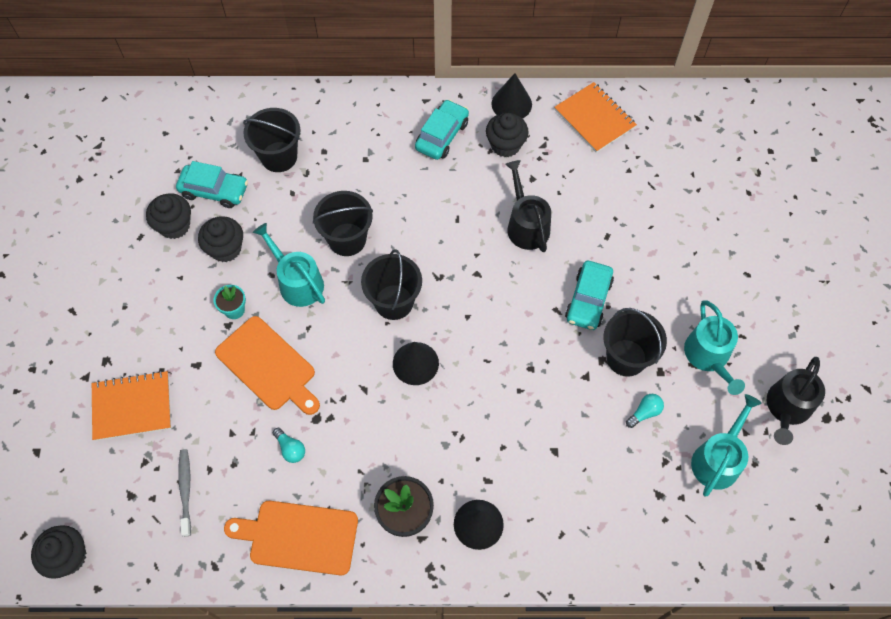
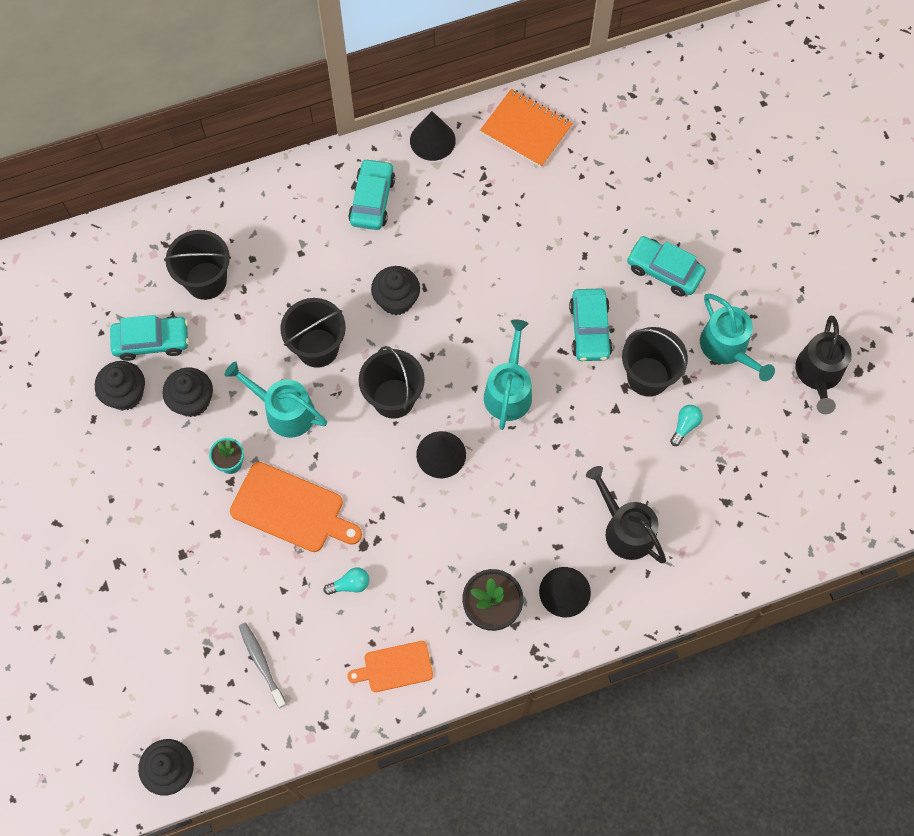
camera: 20 degrees left, 5 degrees up
orange notebook [92,371,171,441] -> none
orange cutting board [224,501,358,575] -> orange cutting board [347,641,433,692], size x0.61
turquoise light bulb [273,428,305,463] -> turquoise light bulb turned 45 degrees counterclockwise [324,567,369,595]
black cupcake [486,113,529,157] -> black cupcake moved to [371,266,420,315]
black watering can [505,160,551,252] -> black watering can moved to [586,466,666,563]
turquoise watering can [691,394,762,497] -> turquoise watering can moved to [484,319,532,430]
none -> turquoise car [627,236,706,297]

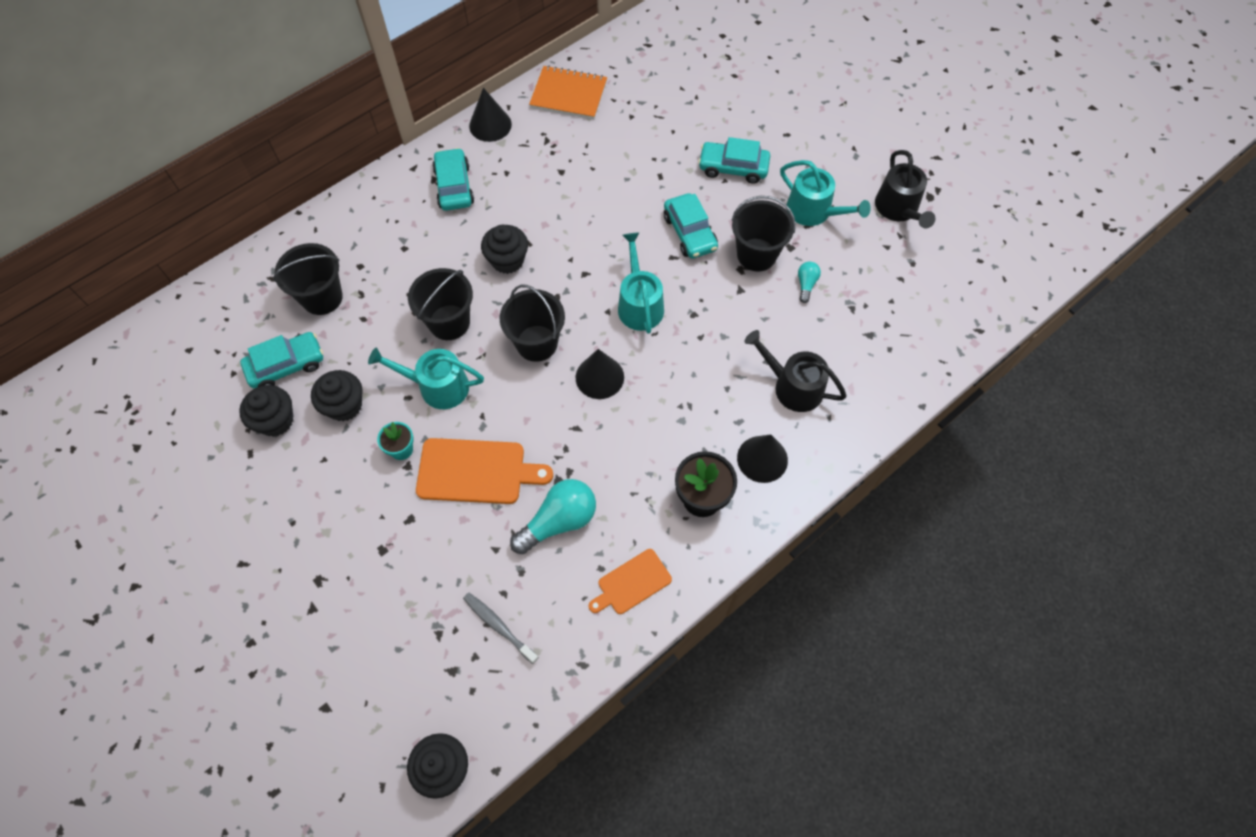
camera: 20 degrees left, 5 degrees down
turquoise light bulb [324,567,369,595] -> turquoise light bulb [510,479,596,554], size x1.99

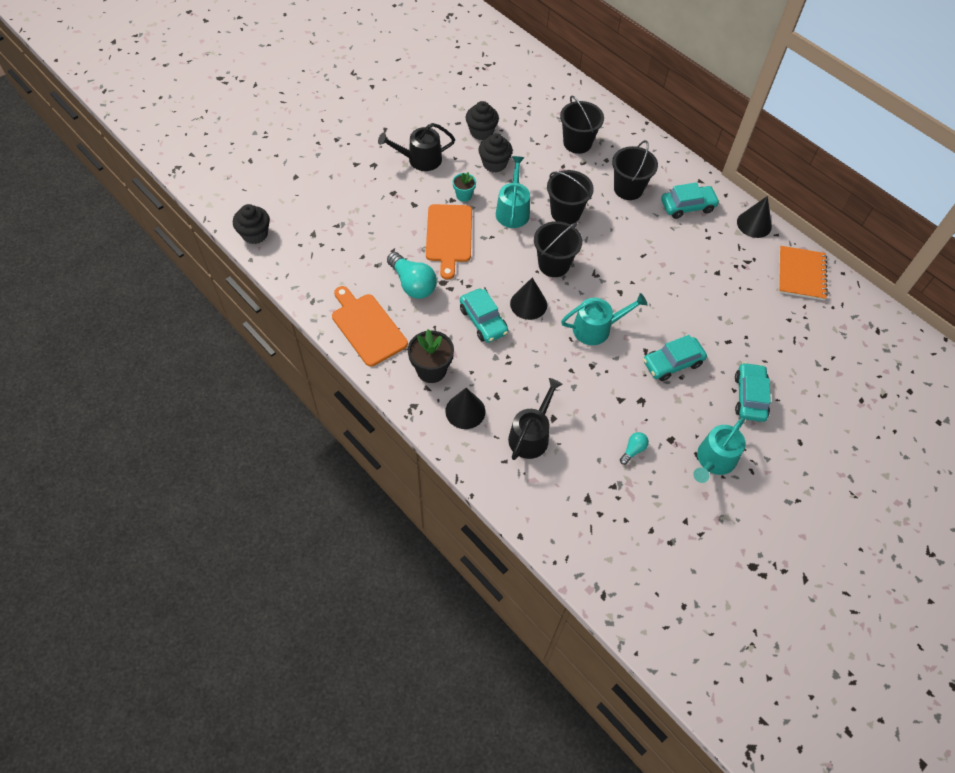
camera: 85 degrees right, 5 degrees down
turquoise car [240,332,323,388] -> turquoise car moved to [460,289,508,343]
grey toothbrush [463,593,539,664] -> none
black cupcake [481,225,528,274] -> none
orange cutting board [589,549,672,614] -> orange cutting board [332,286,408,367], size x1.64
black bucket [731,196,796,271] -> black bucket moved to [612,140,658,200]
turquoise light bulb [798,262,821,303] -> turquoise light bulb turned 60 degrees counterclockwise [620,432,649,465]
black watering can [875,150,935,228] -> black watering can moved to [378,123,455,171]

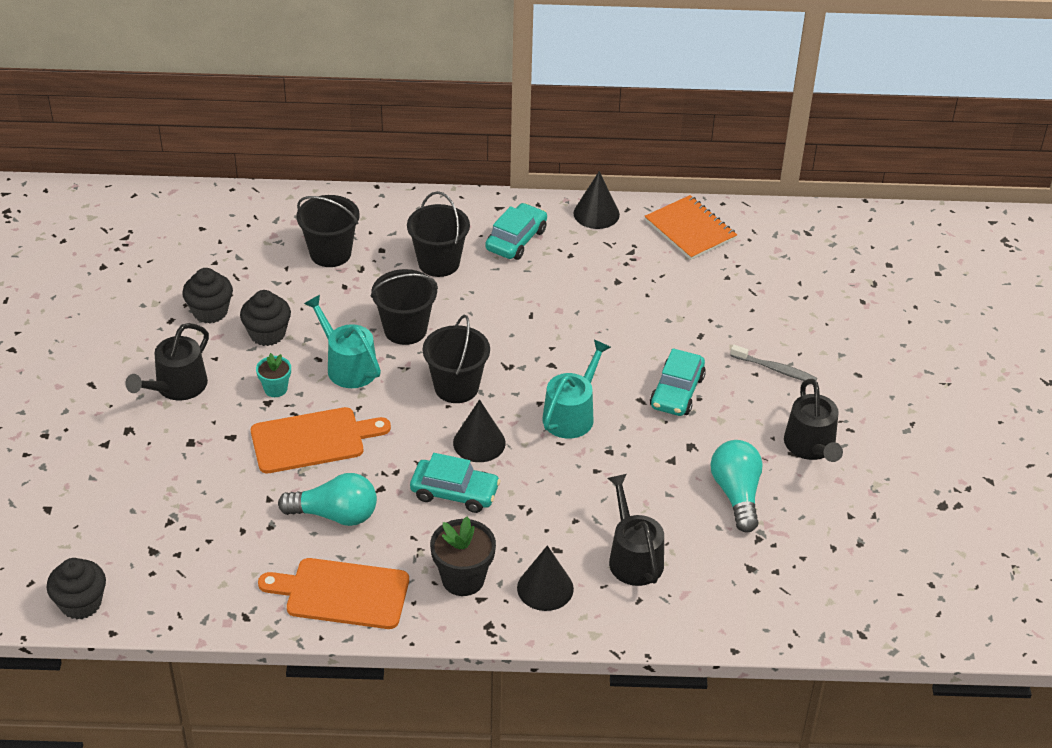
camera: 45 degrees left, 15 degrees down
orange cutting board [426,204,472,280] -> orange cutting board turned 60 degrees counterclockwise [251,407,391,473]
turquoise light bulb [620,432,649,465] -> turquoise light bulb [711,440,763,533], size x1.99
turquoise watering can [693,418,746,483] -> black watering can [784,379,843,462]
turquoise car [735,362,771,422] -> grey toothbrush [730,345,817,381]

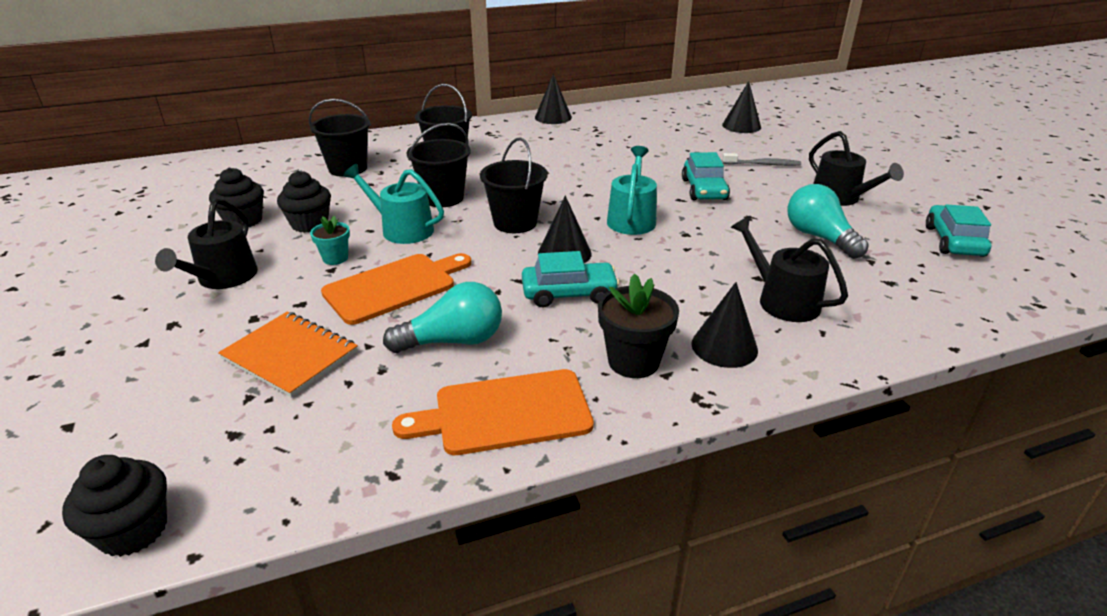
camera: 20 degrees left, 10 degrees down
turquoise car [485,203,547,260] -> turquoise car moved to [926,204,991,257]
orange notebook [645,195,737,260] -> orange notebook moved to [218,312,358,398]
none -> black cone [722,81,761,133]

